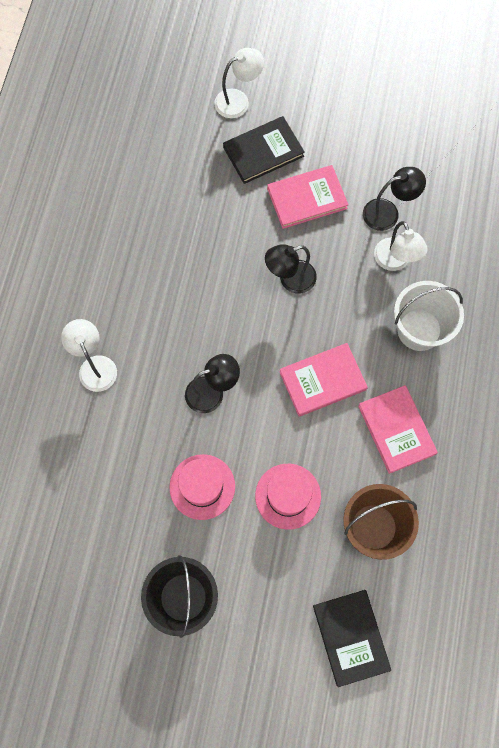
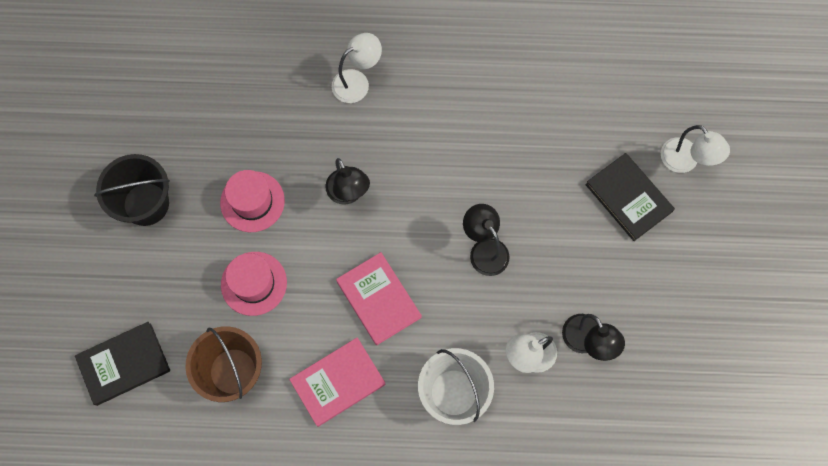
camera: 80 degrees right, 0 degrees up
pink book [267,165,349,229] -> none

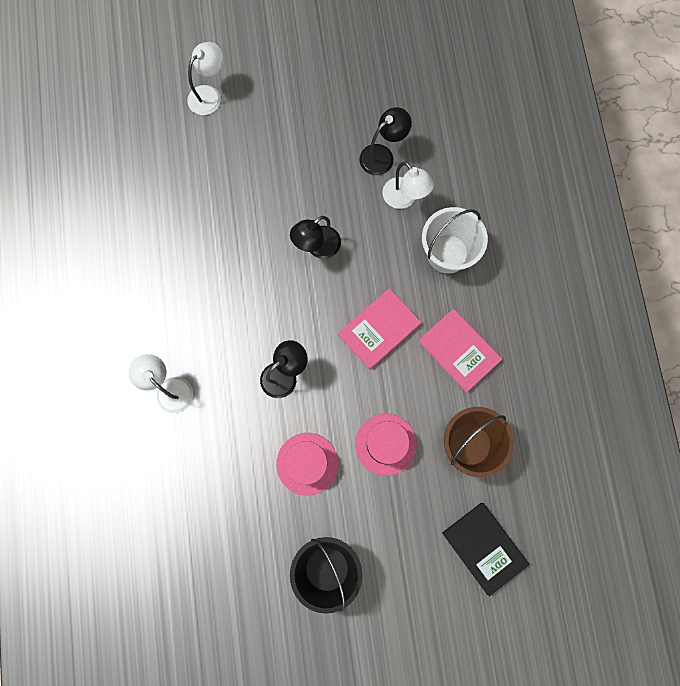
camera: 100 degrees left, 5 degrees up
black book [585,153,675,241] -> none

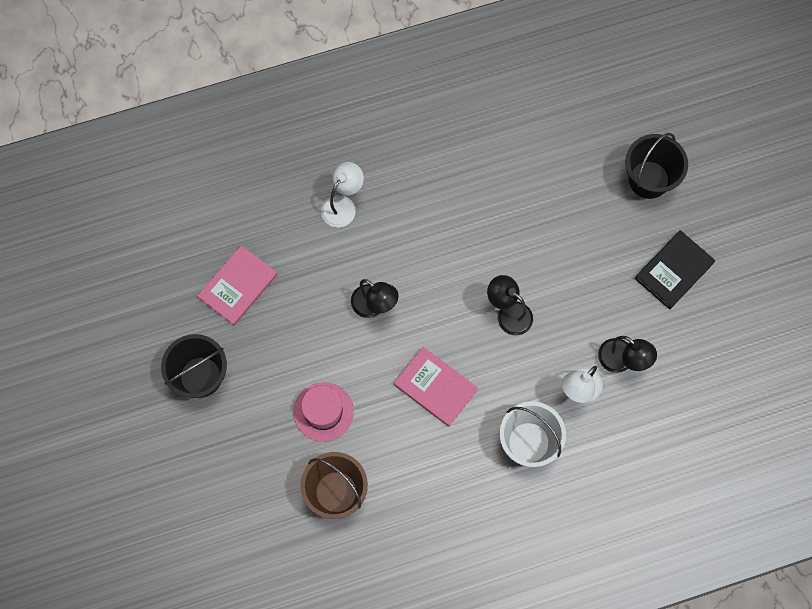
camera: 80 degrees right, 5 degrees down
white lamp [187,42,223,115] -> black bucket [625,133,688,199]
pink hat [276,433,338,496] -> none
pink book [418,309,502,392] -> pink book moved to [197,245,277,326]
black book [442,503,529,596] -> black book moved to [635,230,715,309]

